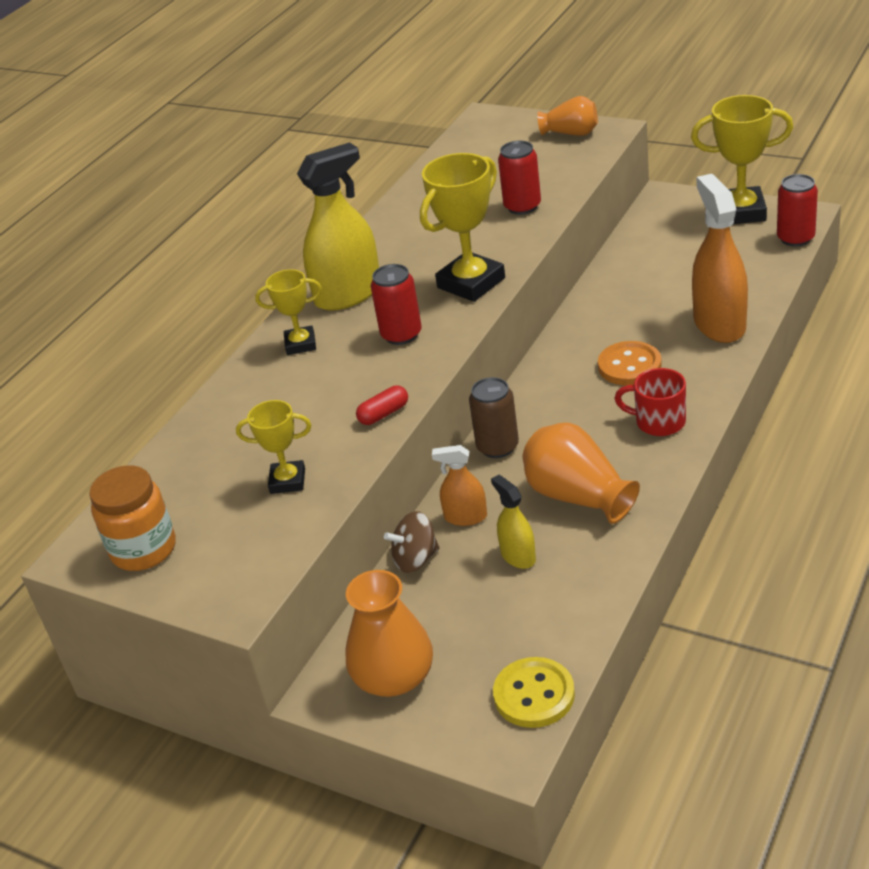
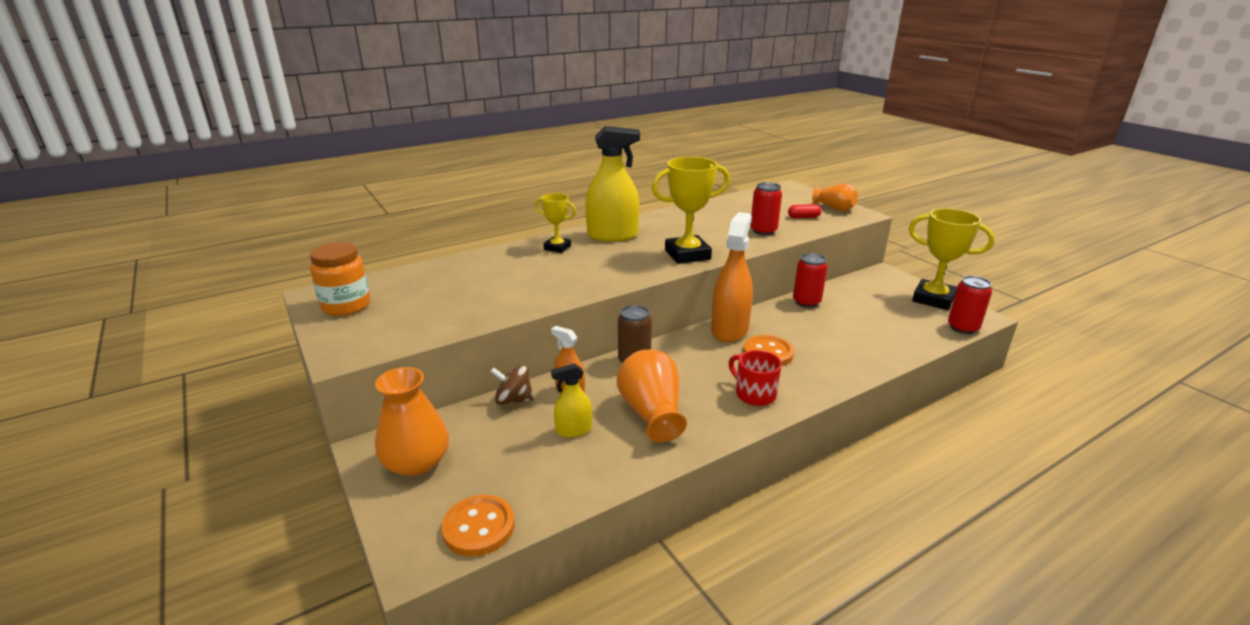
camera: 25 degrees right, 10 degrees down
yellow trophy [236,400,312,494] -> none
red capsule [356,386,408,425] -> red capsule moved to [788,204,822,218]
red can [371,264,422,345] -> red can moved to [793,253,828,308]
yellow spray bottle [491,475,536,569] -> yellow spray bottle turned 105 degrees counterclockwise [551,363,592,437]
yellow button [493,657,575,728] -> orange button [441,495,515,557]
orange spray bottle [692,174,748,343] -> orange spray bottle moved to [711,212,753,343]

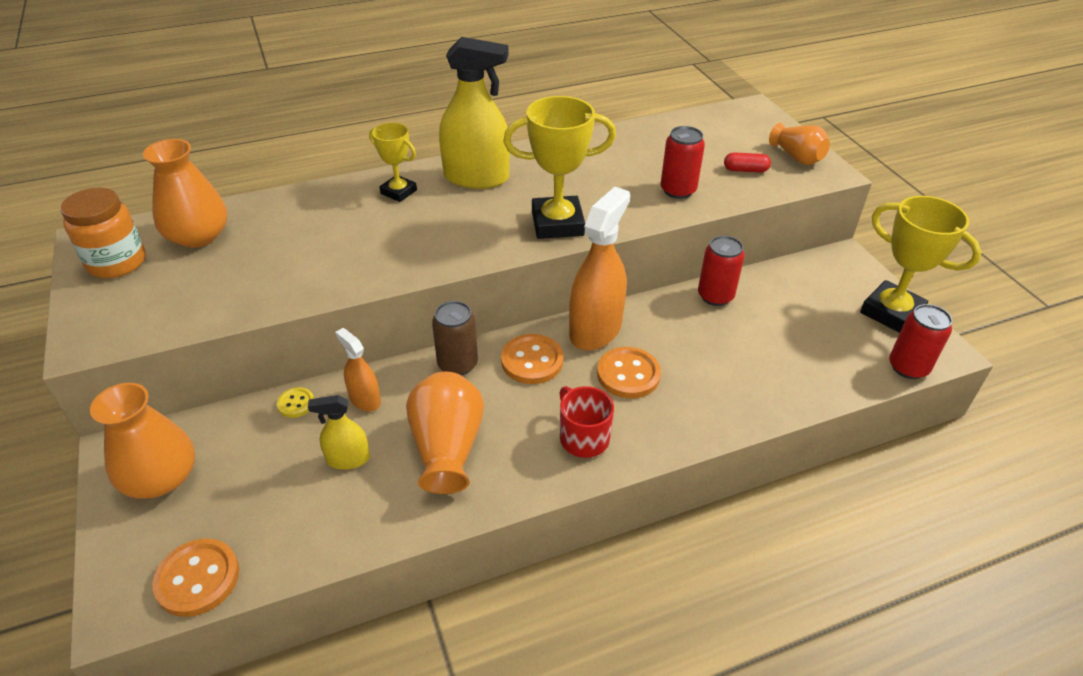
camera: 10 degrees right, 15 degrees up
brown spinning top [490,365,533,405] -> yellow button [277,387,314,418]
none -> orange vase [143,139,227,248]
none -> orange button [501,334,563,384]

